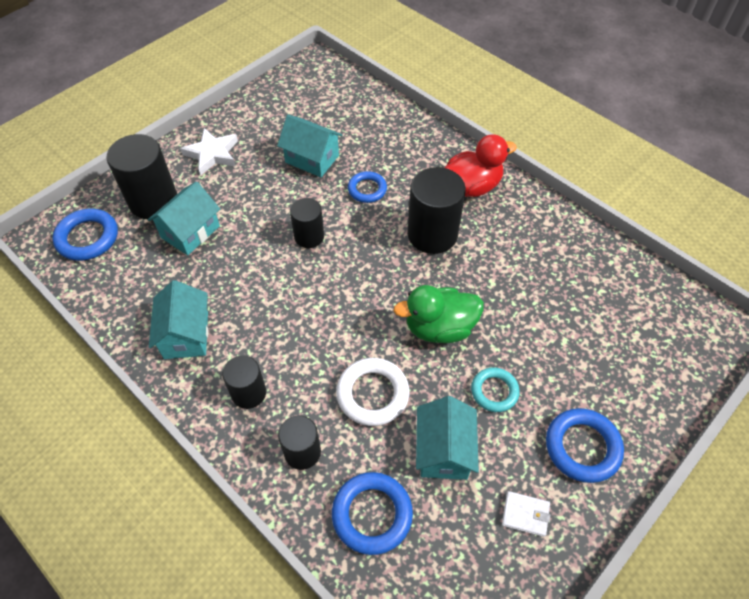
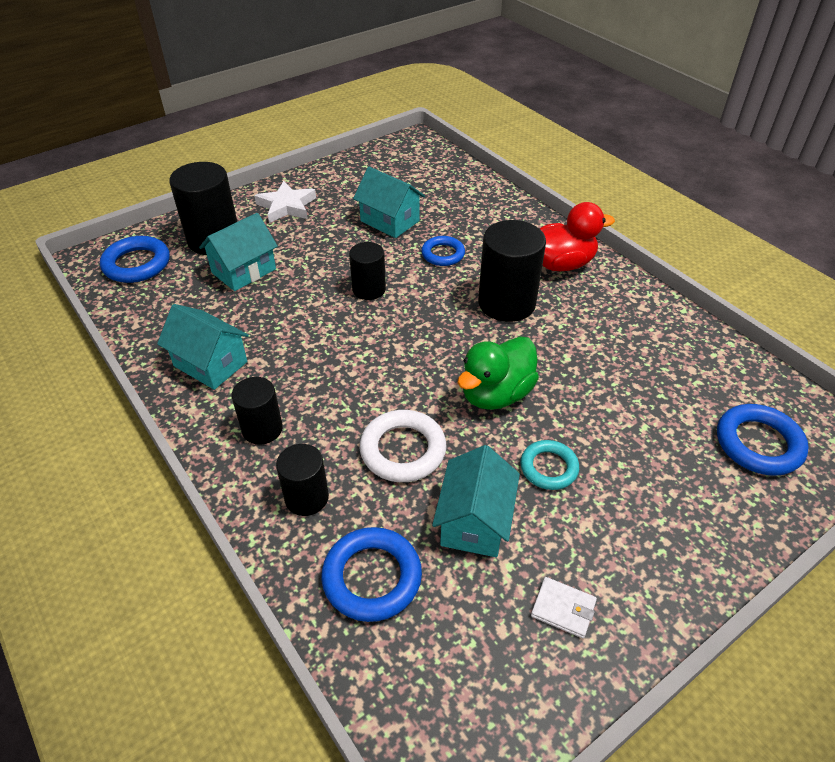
camera: 10 degrees right, 10 degrees down
turquoise house [149,280,208,359] -> turquoise house turned 60 degrees counterclockwise [157,304,249,390]
green duck [393,285,484,343] -> green duck turned 45 degrees counterclockwise [457,336,539,410]
blue ring [546,408,624,483] -> blue ring moved to [717,404,809,476]

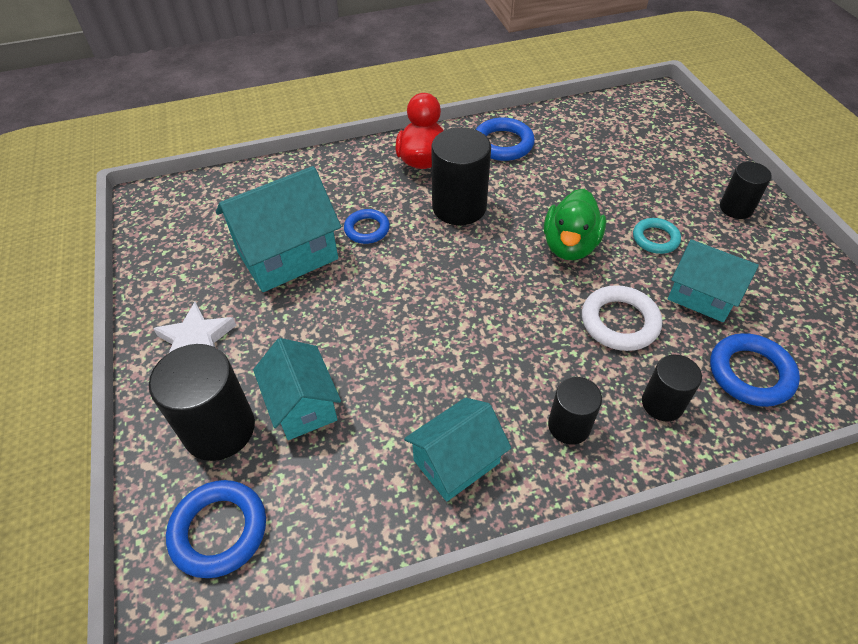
camera: 70 degrees left, 5 degrees up
black cylinder [349,242,386,300] -> black cylinder moved to [720,162,772,219]
turquoise house [353,167,425,238] -> turquoise house [216,166,341,292], size x1.55
green duck [457,336,539,410] -> green duck turned 45 degrees clockwise [544,189,606,260]
white wallet [531,577,597,638] -> none
blue ring [717,404,809,476] -> blue ring moved to [476,117,535,161]

